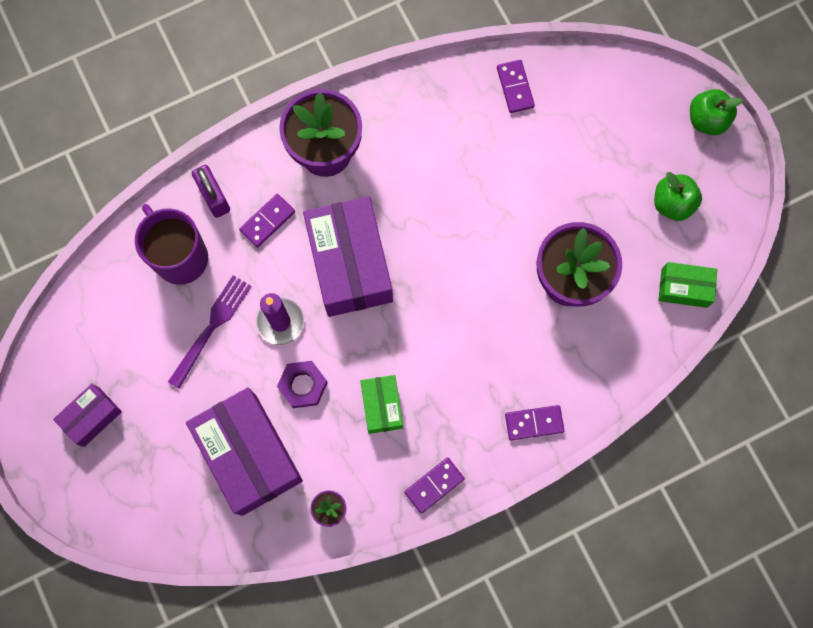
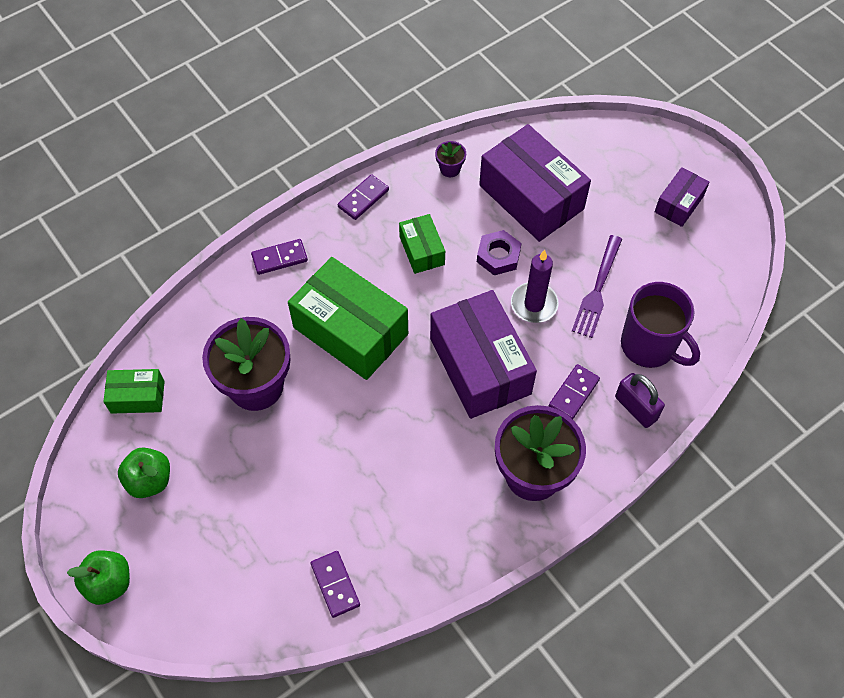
camera: 170 degrees right, 15 degrees down
none -> green box [288,257,408,380]

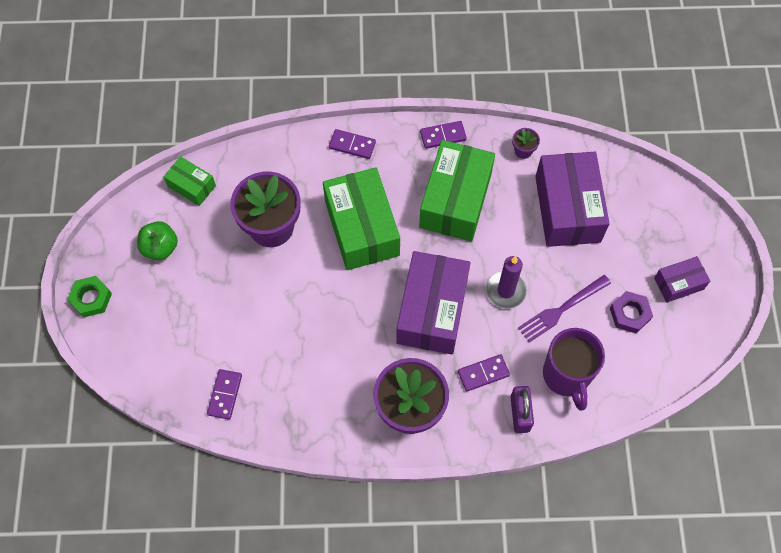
camera: 35 degrees right, 5 degrees up
green apple [67,550,130,605] -> green nut [67,276,112,317]
green box [399,214,445,274] -> green box [419,140,495,241], size x1.97
purple nut [477,230,522,275] -> purple nut moved to [610,291,653,333]

